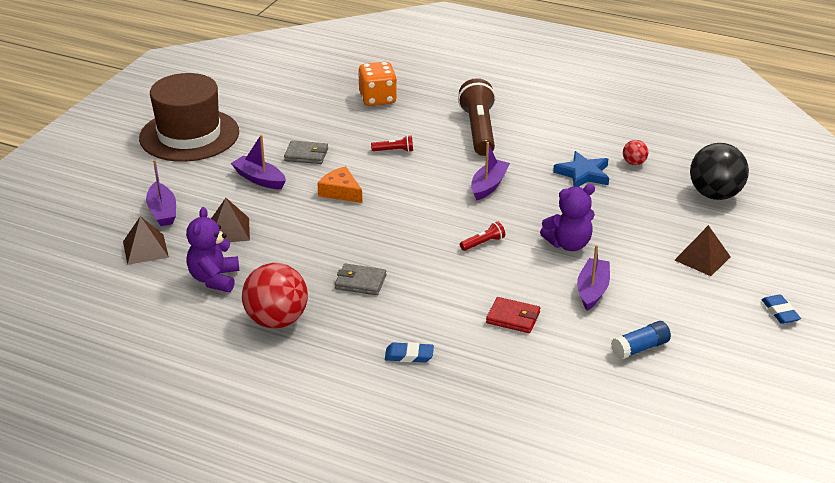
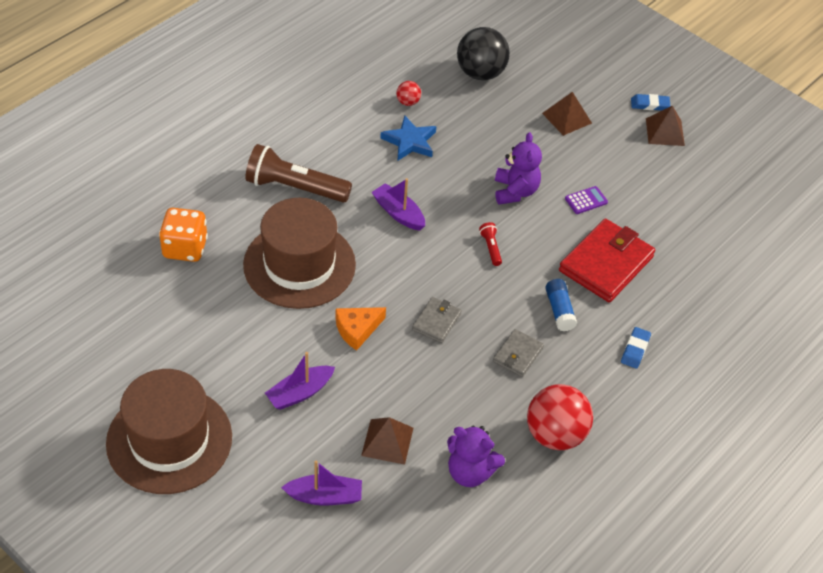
camera: 75 degrees left, 15 degrees up
brown pyramid [123,216,169,265] -> brown pyramid moved to [646,106,685,146]
grey wallet [284,140,328,164] -> grey wallet moved to [412,297,462,343]
red flashlight [371,135,413,152] -> brown hat [243,198,356,309]
red wallet [486,297,540,333] -> red wallet [559,219,655,302], size x1.93
purple boat [577,245,610,311] -> purple calculator [565,186,608,214]
blue glue stick [611,321,671,360] -> blue glue stick moved to [545,279,577,331]

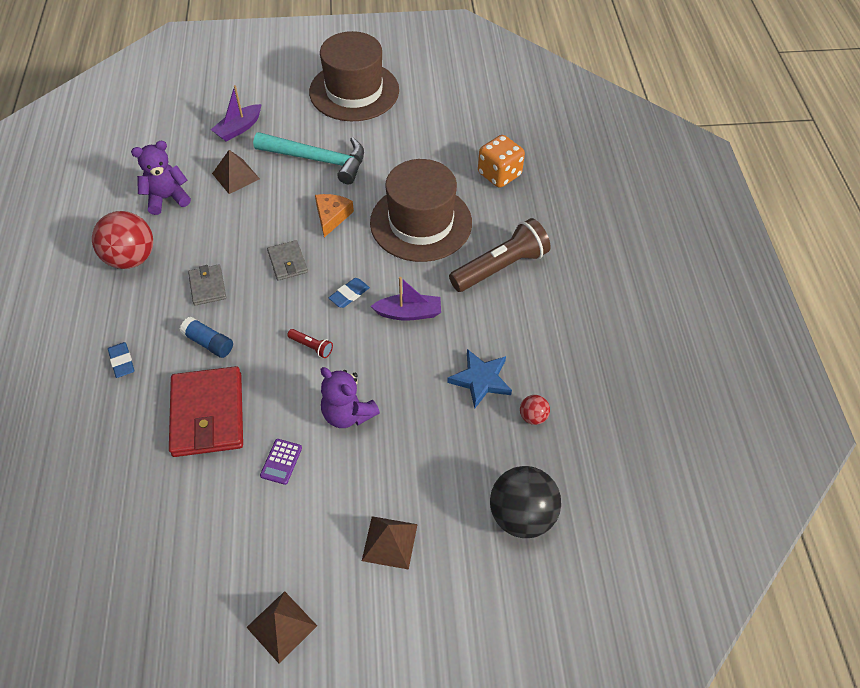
camera: 135 degrees right, 5 degrees up
purple boat [265,352,335,410] -> turquoise hammer [253,132,364,184]
blue eraser [631,94,670,110] -> blue eraser moved to [328,278,370,308]

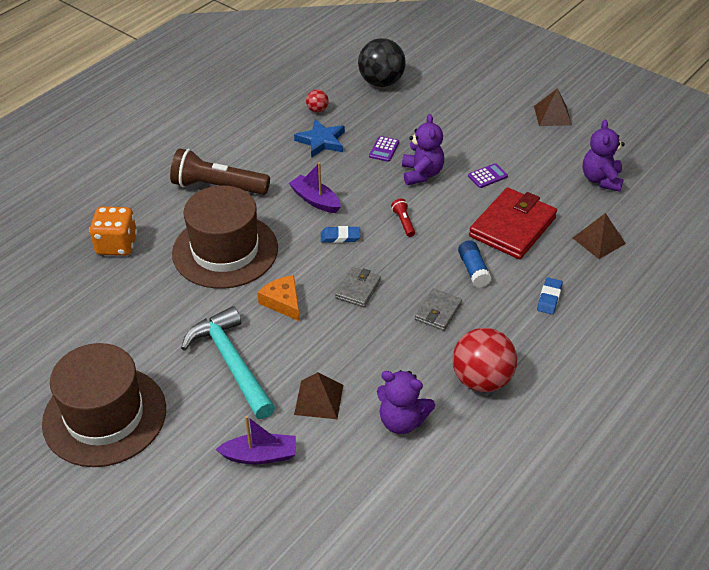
camera: 135 degrees left, 10 degrees down
orange cheese [315,194,354,237] -> orange cheese turned 90 degrees clockwise [257,275,299,321]
brown pyramid [362,516,418,570] -> brown pyramid moved to [573,213,626,259]
none -> purple calculator [369,136,399,162]
none -> purple teddy bear [583,120,625,192]

